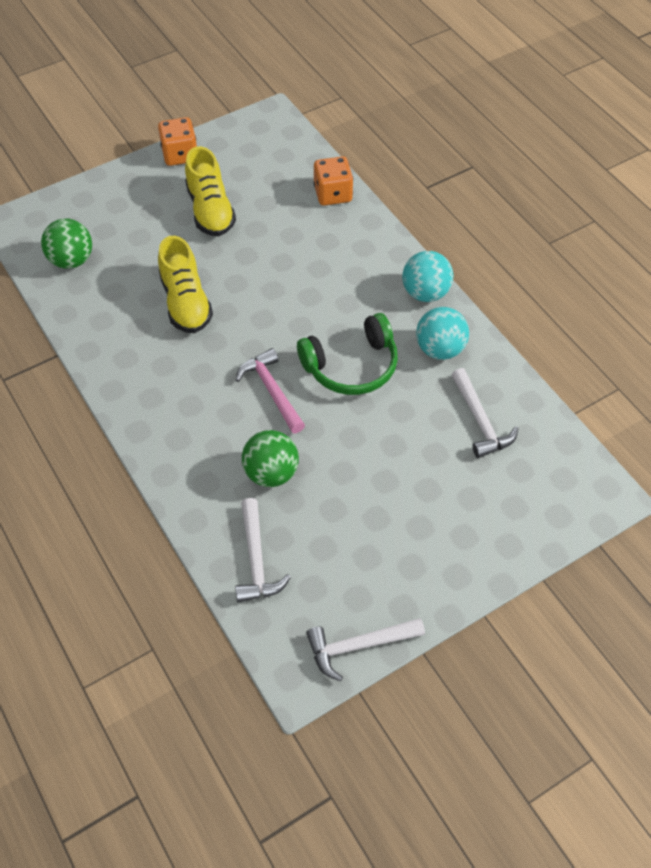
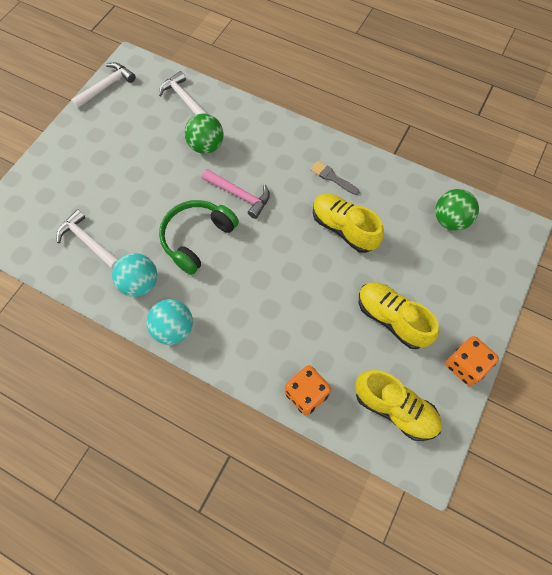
camera: 150 degrees right, 10 degrees up
none -> grey brush [310,161,359,195]
none -> yellow shoe [355,370,442,441]

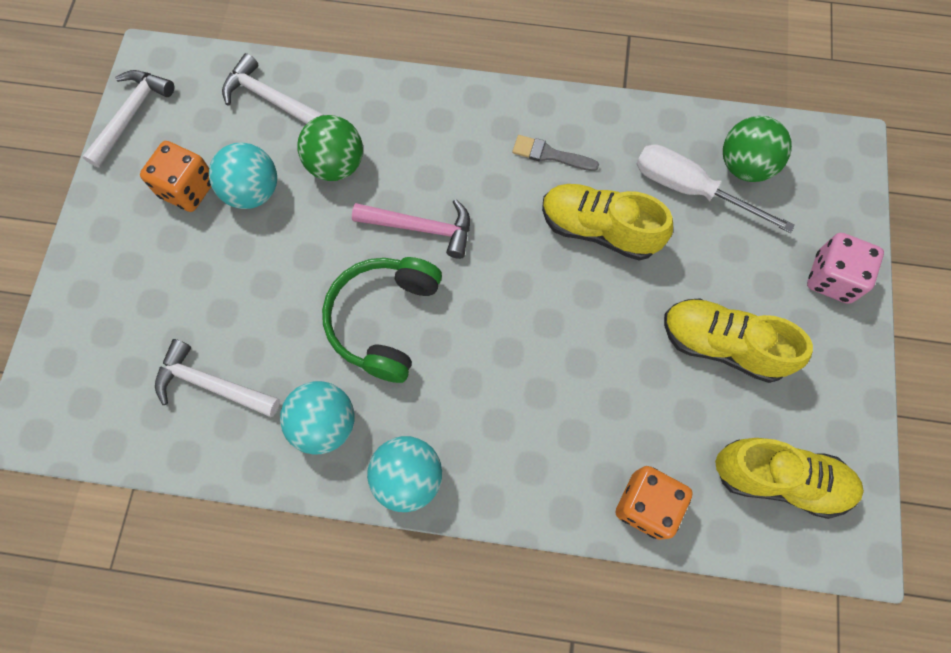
camera: 20 degrees left, 5 degrees up
orange dice [446,336,499,386] -> orange dice moved to [140,141,211,212]
none -> turquoise ball [209,143,277,209]
none -> white screwdriver [637,144,795,233]
none -> pink dice [807,233,884,304]

